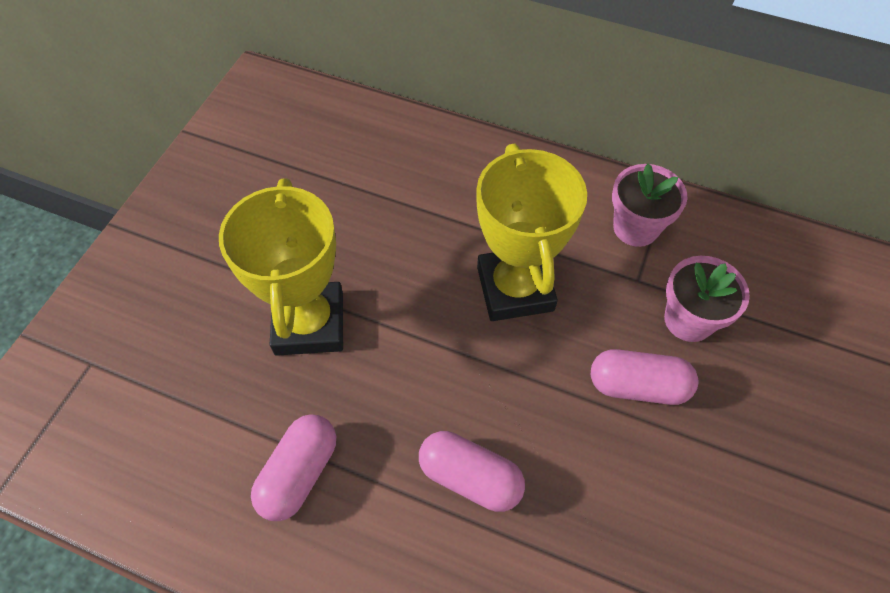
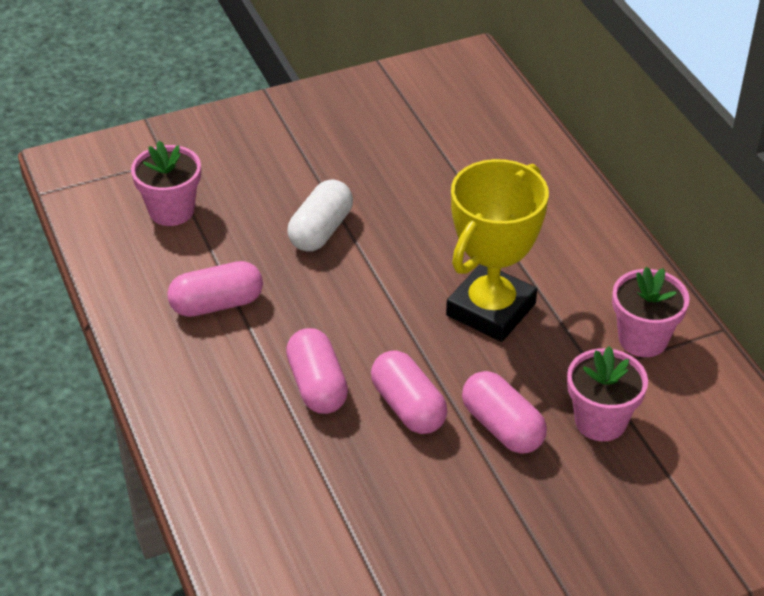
camera: 45 degrees right, 15 degrees down
yellow trophy [219,178,343,356] -> white capsule [287,179,353,252]
none -> pink flower pot [131,141,201,226]
none -> pink capsule [371,350,448,434]

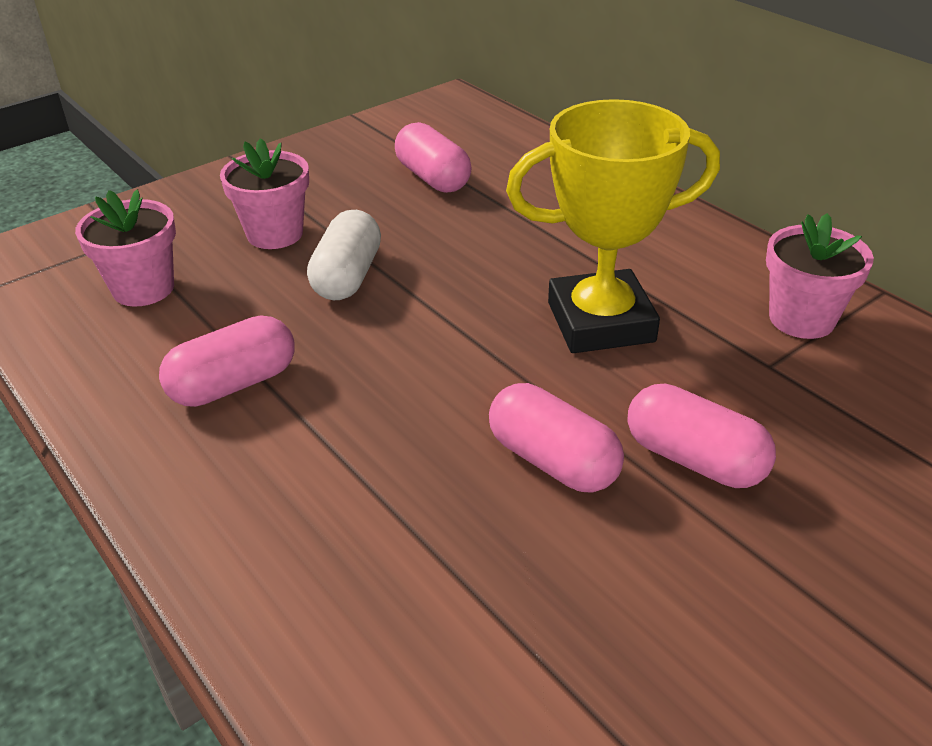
camera: 15 degrees left, 5 degrees down
pink capsule [286,328,348,414] -> pink capsule moved to [395,122,472,193]
yellow trophy [446,159,549,342] -> yellow trophy turned 60 degrees clockwise [506,99,720,353]
pink flower pot [567,346,648,441] -> pink flower pot moved to [220,138,309,249]

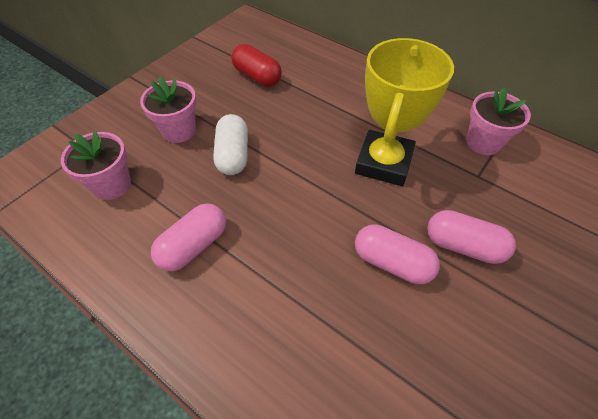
camera: 15 degrees left, 15 degrees up
pink capsule [395,122,472,193] -> red capsule [231,44,282,87]
yellow trophy [506,99,720,353] -> yellow trophy turned 45 degrees counterclockwise [355,38,454,186]

